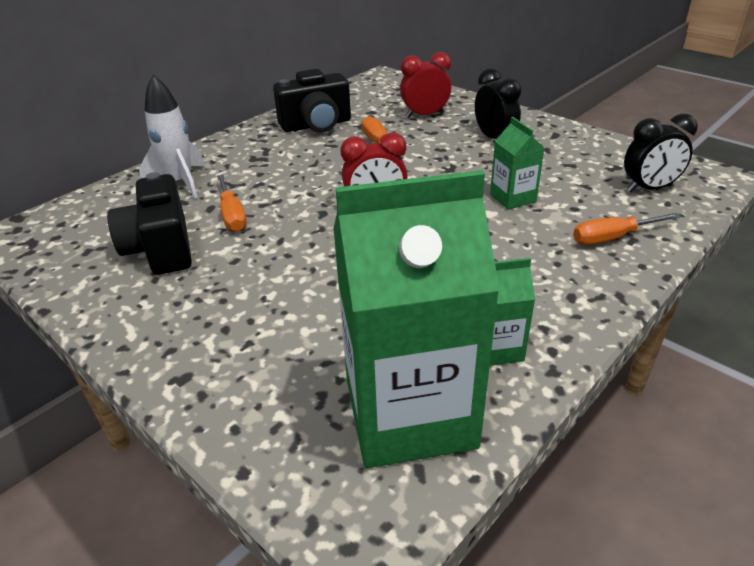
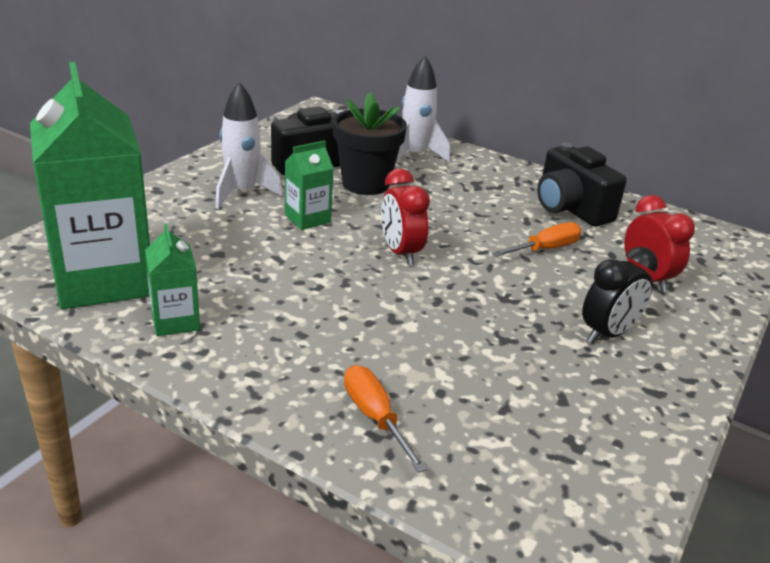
camera: 75 degrees right, 5 degrees down
orange screwdriver [217,175,247,232] -> black flower pot [333,92,407,195]
green carton [490,117,544,210] -> green carton moved to [285,141,334,230]
black clock [624,114,698,193] -> none
none -> white rocket [215,82,283,209]

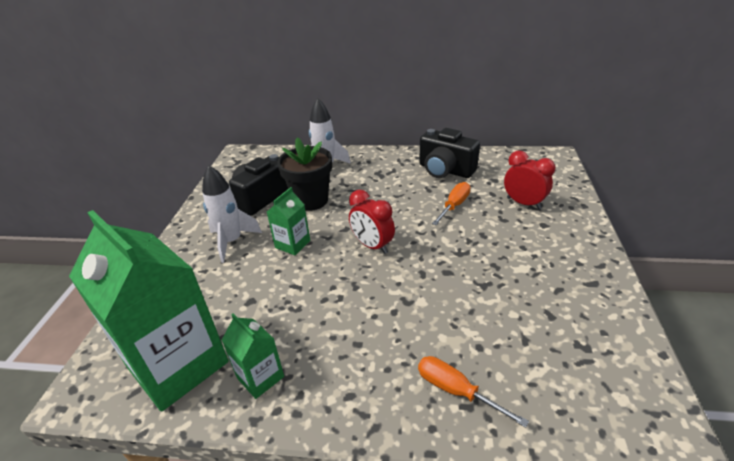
camera: 20 degrees left, 5 degrees up
black clock [582,247,658,344] -> none

